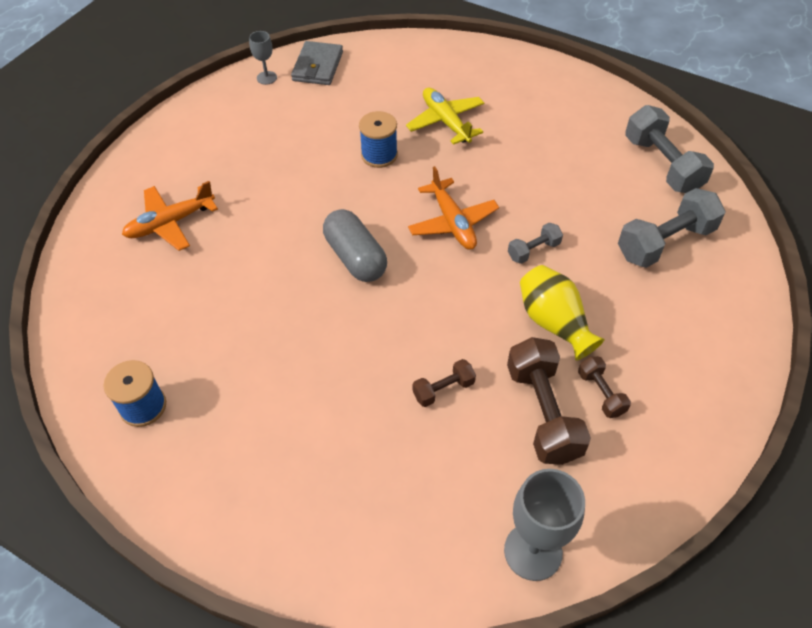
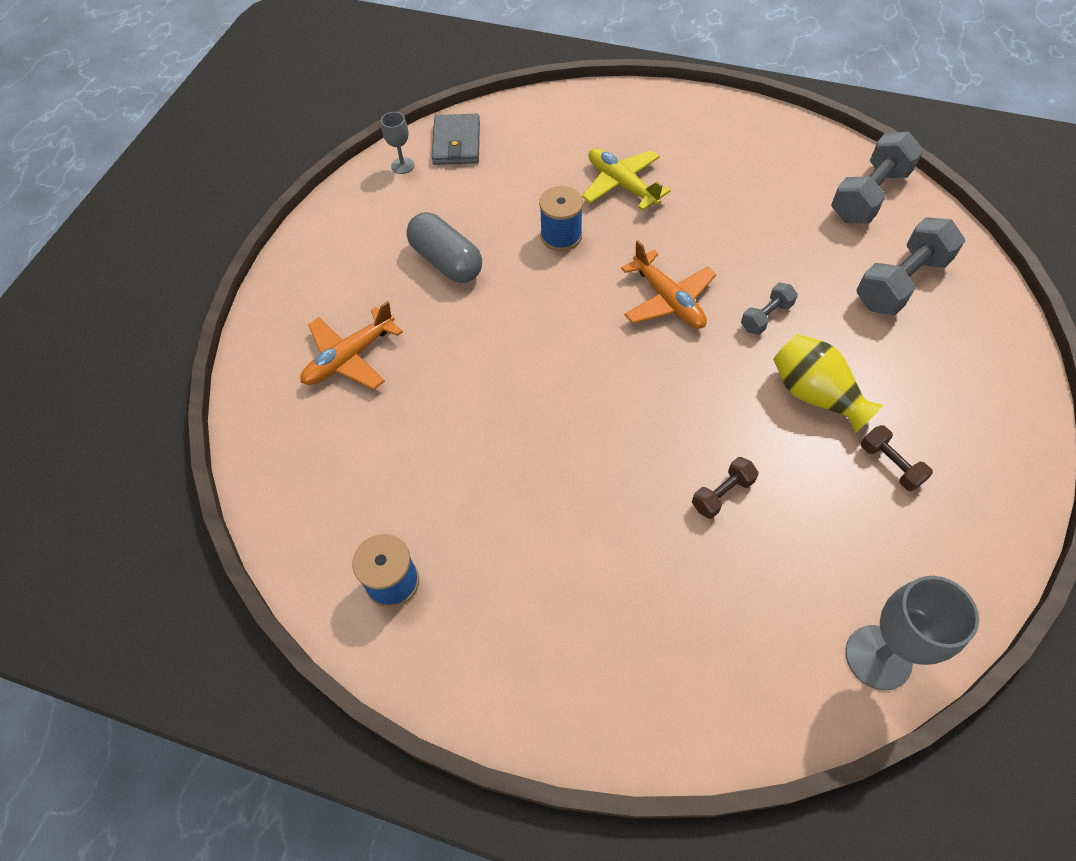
camera: 10 degrees left, 5 degrees up
grey capsule [323,209,387,282] -> grey capsule moved to [406,212,482,283]
brown dumbbell [507,337,591,465] -> none
grey dumbbell [625,105,714,193] -> grey dumbbell turned 75 degrees clockwise [831,131,923,224]

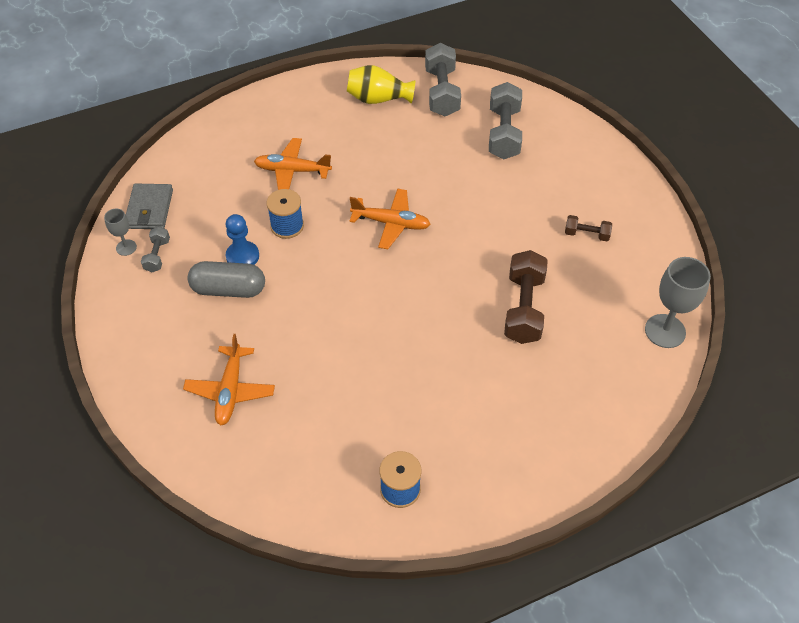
camera: 45 degrees left, 5 degrees down
grey wallet [432,114,480,165] -> grey wallet turned 45 degrees clockwise [126,184,173,229]
yellow plane [582,148,671,211] -> orange plane [254,138,332,190]
brown dumbbell [692,457,759,519] -> brown dumbbell [504,250,548,344], size x1.93
grey dumbbell [741,283,798,335] -> grey dumbbell moved to [141,227,170,272]
yellow vase [773,334,883,433] -> yellow vase moved to [347,65,415,104]
none -> blue pawn [226,214,259,265]

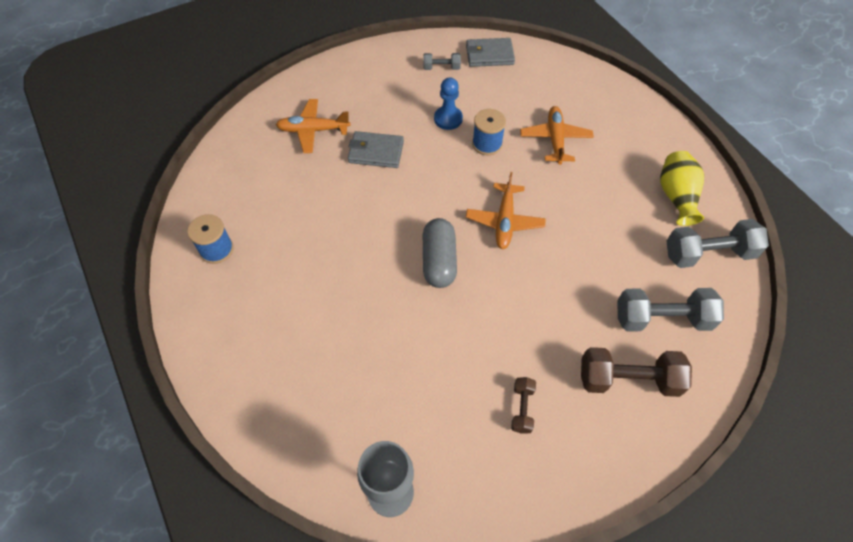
camera: 85 degrees right, 5 degrees up
grey goblet [104,208,137,256] -> none
grey capsule [188,261,265,298] -> grey capsule moved to [423,218,457,288]
brown dumbbell [504,250,548,344] -> brown dumbbell moved to [581,347,692,397]
none -> grey wallet [348,131,404,168]

